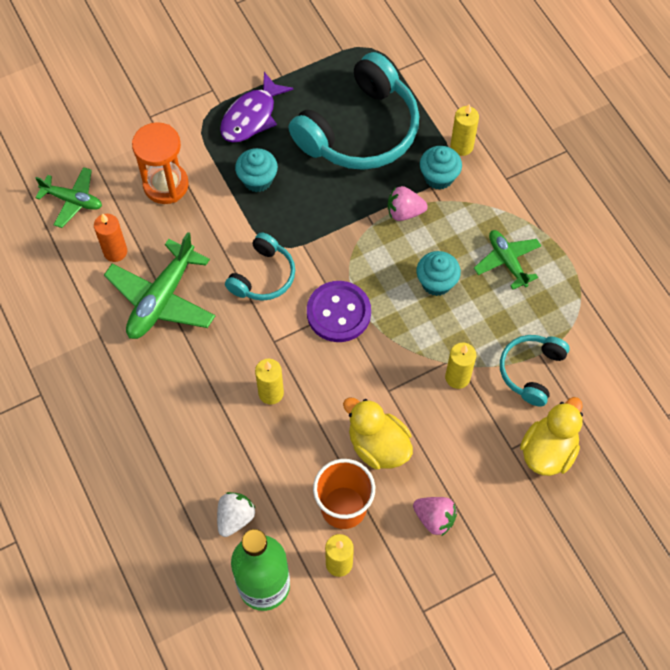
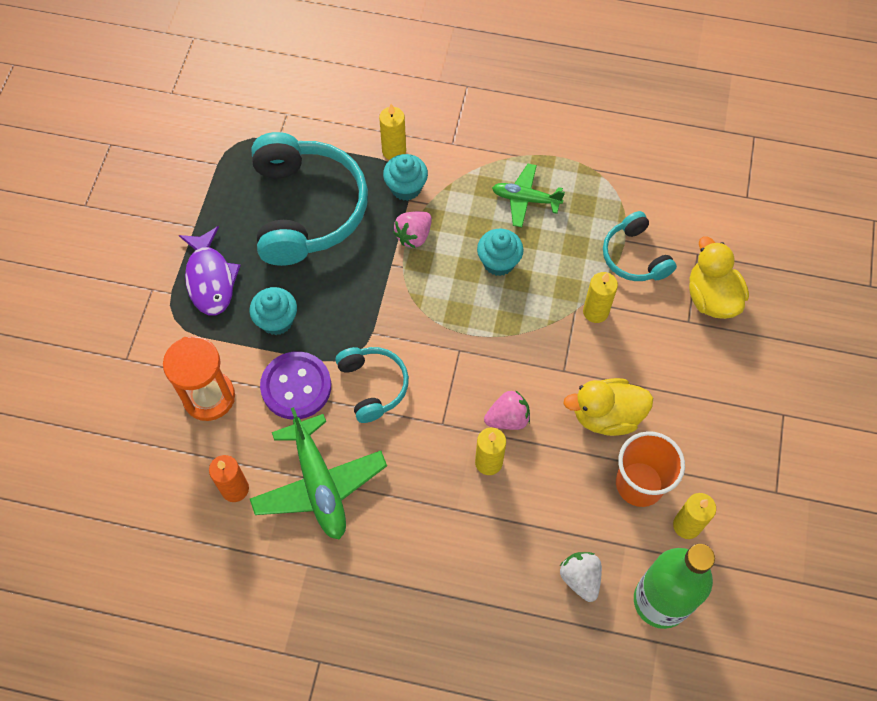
camera: 50 degrees left, 0 degrees up
green plane [35,167,102,228] -> none
purple button [307,281,371,342] -> purple button moved to [260,352,331,420]
pink strawberry [413,497,457,536] -> pink strawberry moved to [484,390,530,430]

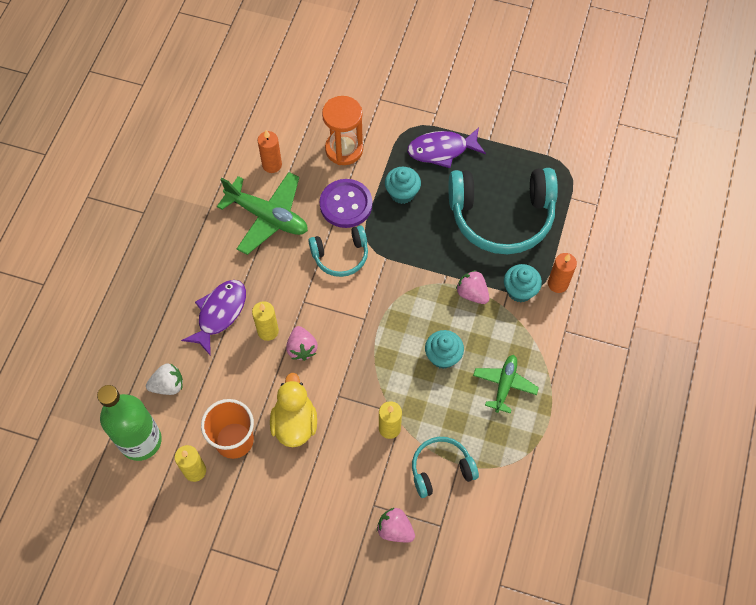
camera: 95 degrees right, 0 degrees up
green plane [250,407,387,539] -> green plane turned 135 degrees counterclockwise [217,172,308,255]
yellow candle [379,104,406,160] -> orange candle [548,253,577,293]
yellow duck [689,236,749,319] -> pink strawberry [377,508,415,542]
none -> purple fish [181,280,246,356]

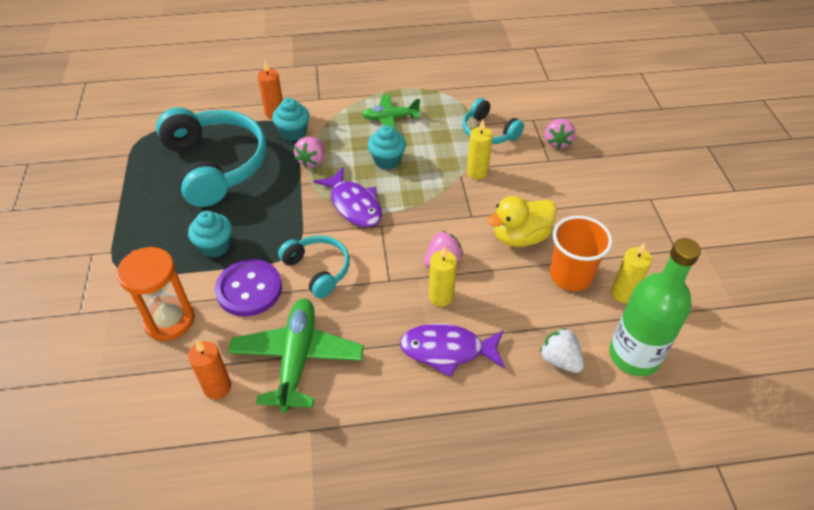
camera: 115 degrees left, 15 degrees down
purple fish [407,128,486,168] -> purple fish moved to [314,167,382,227]

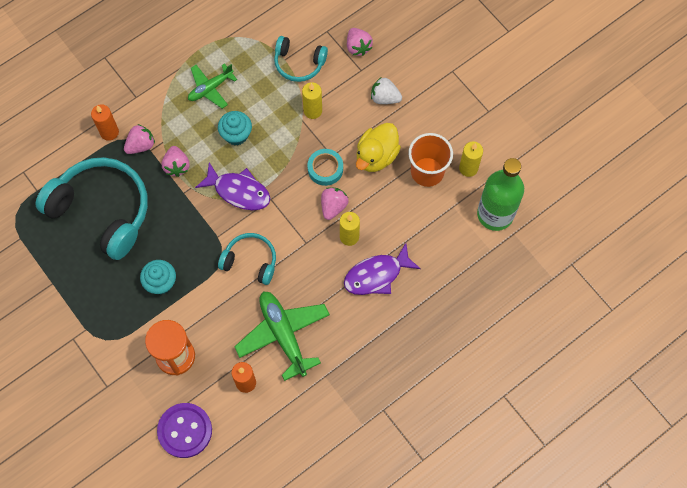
camera: 30 degrees left, 20 degrees up
purple button [215,259,282,317] -> purple button moved to [157,403,212,458]
turquoise cupcake [272,98,310,141] -> pink strawberry [124,124,155,154]
white strawberry [540,328,584,373] -> white strawberry moved to [371,77,402,104]
none -> turquoise tape [307,149,343,186]

